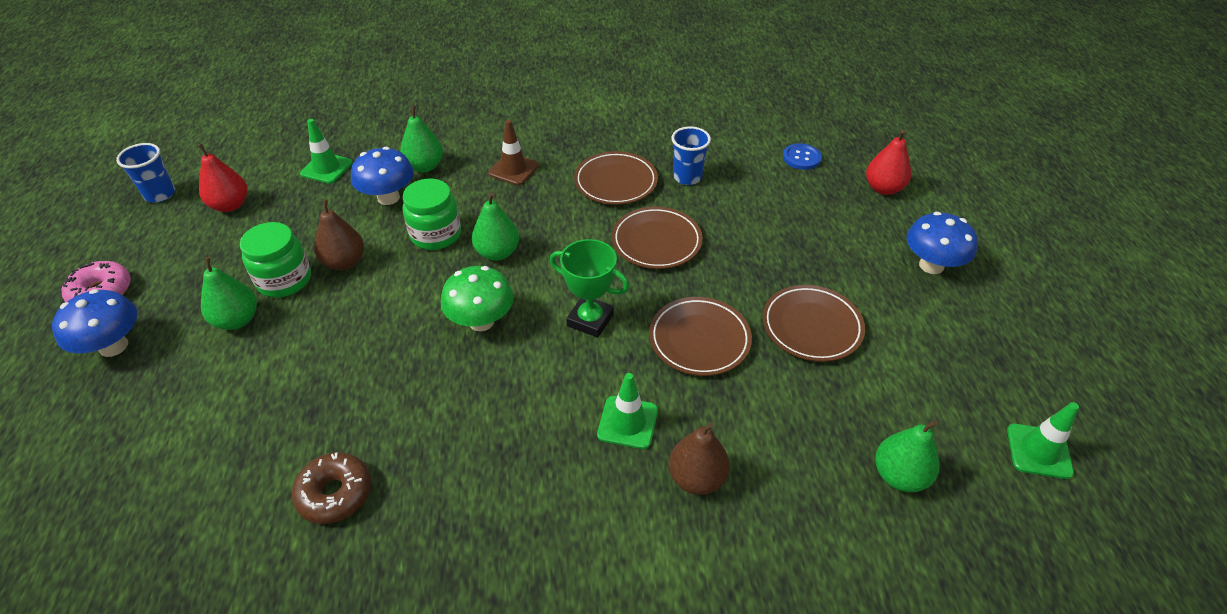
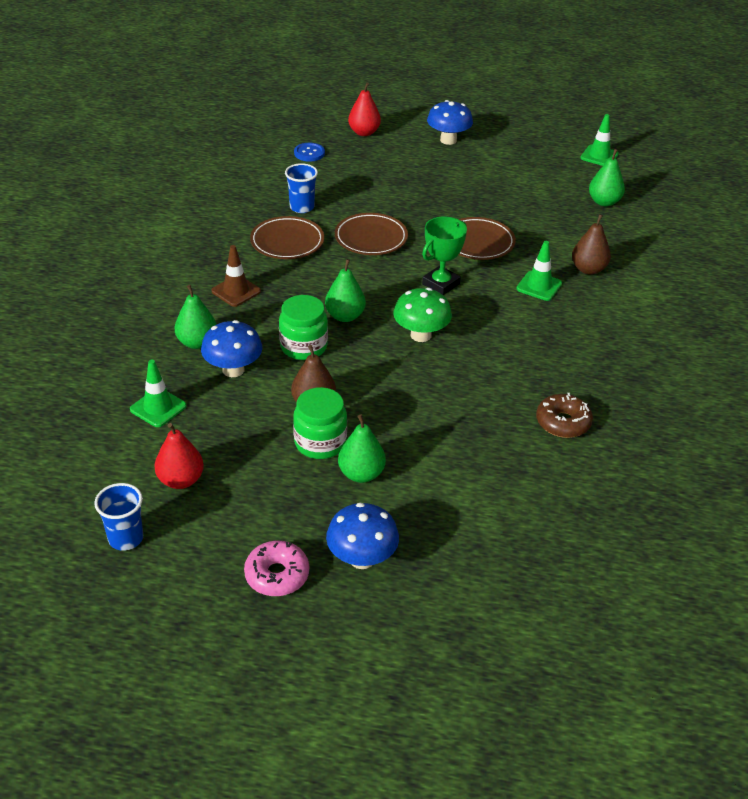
camera: 75 degrees left, 5 degrees down
brown plate [763,285,865,362] -> none

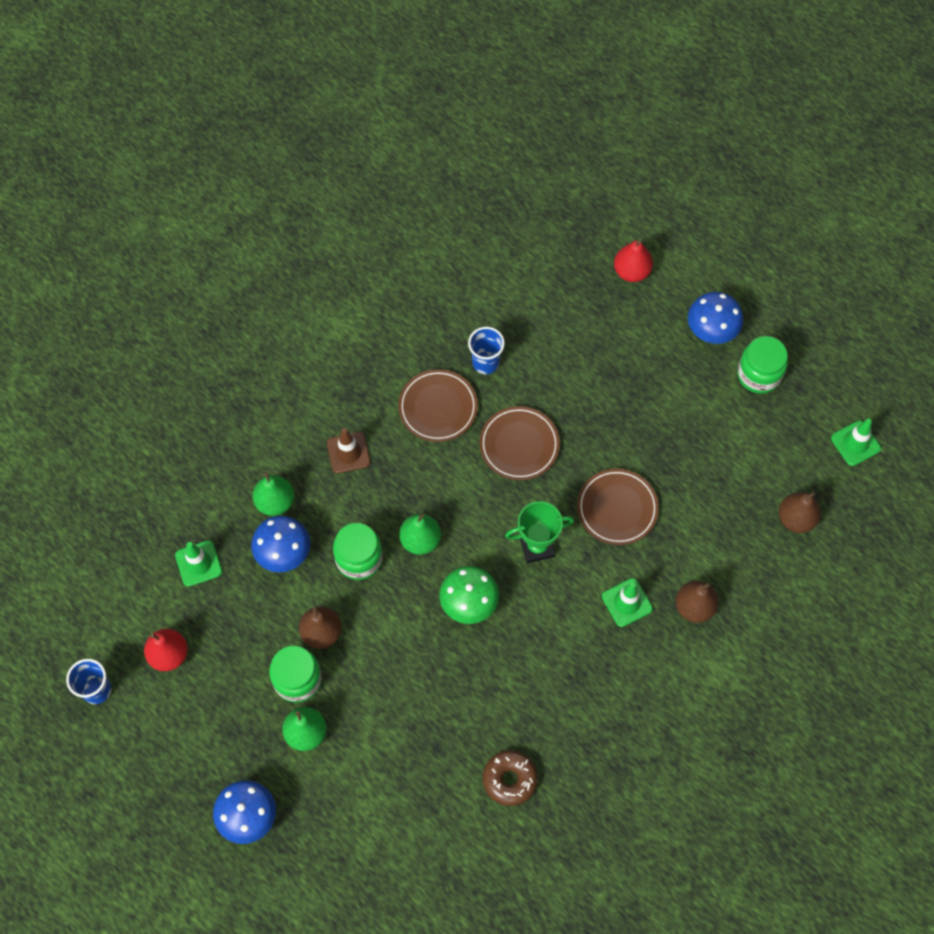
camera: 35 degrees right, 25 degrees up
pink donut [244,541,309,596] -> none
blue button [294,143,325,162] -> none
green pear [589,149,625,206] -> brown pear [779,492,821,533]
none -> green jar [737,336,788,394]

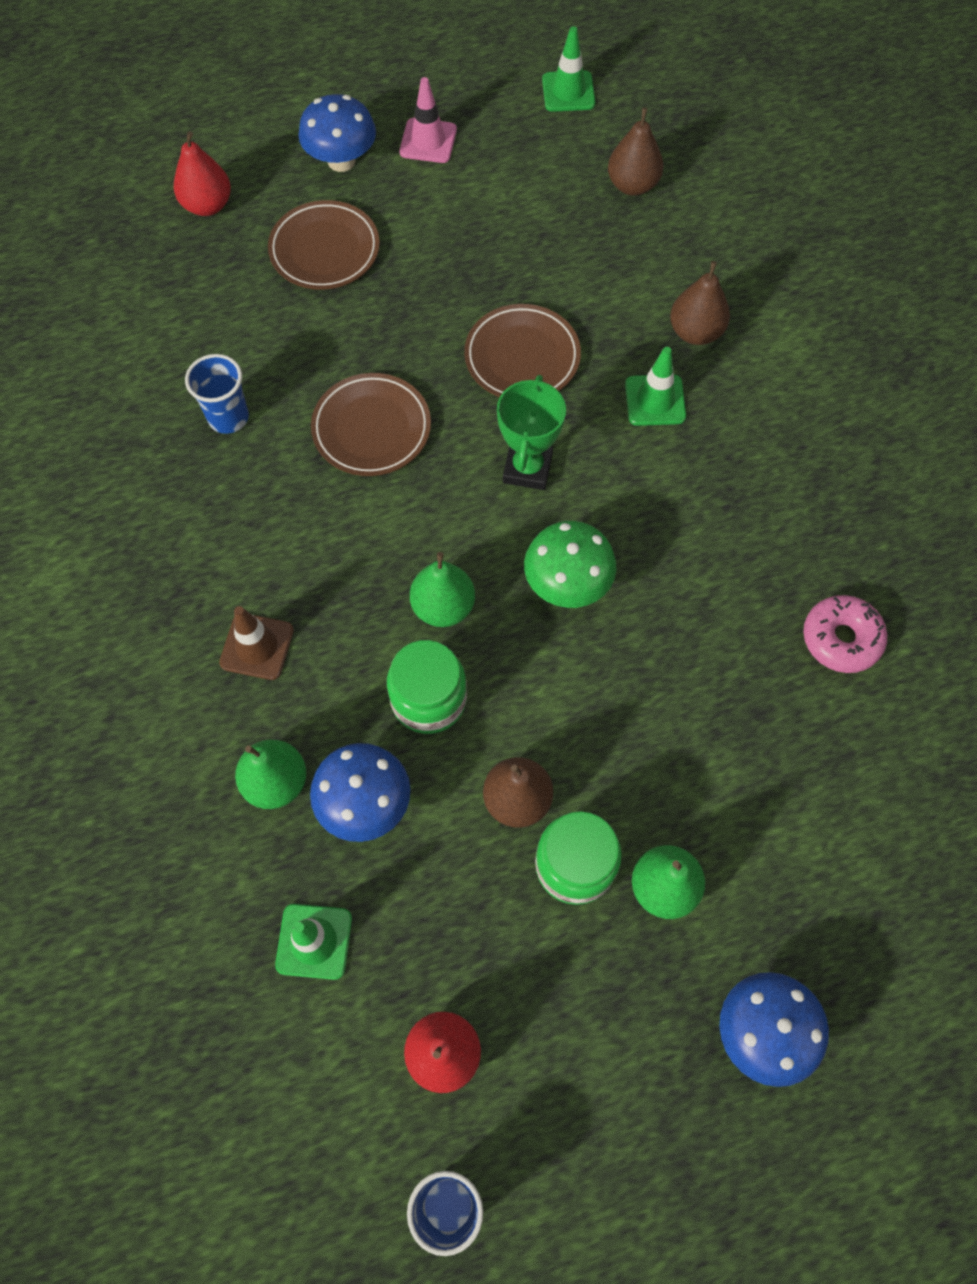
camera: 65 degrees left, 0 degrees up
brown plate [398,369,478,442] -> brown plate moved to [268,200,380,290]
brown donut [483,750,538,806] -> pink donut [803,595,887,673]
green jar [737,336,788,394] -> pink traffic cone [400,77,457,163]

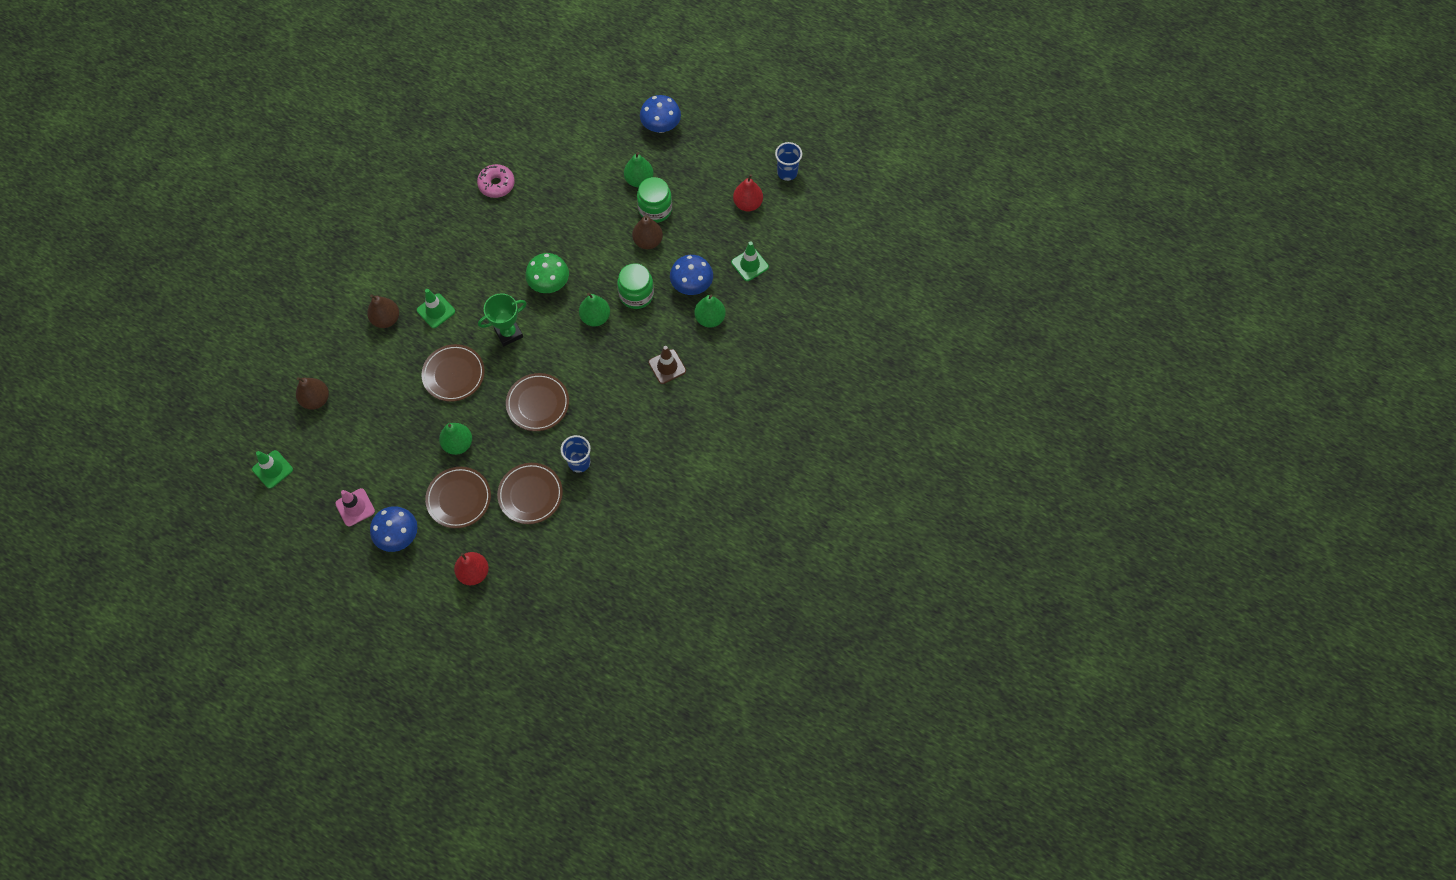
camera: 130 degrees left, 0 degrees up
none -> green pear [439,423,472,455]
none -> brown plate [497,463,563,524]

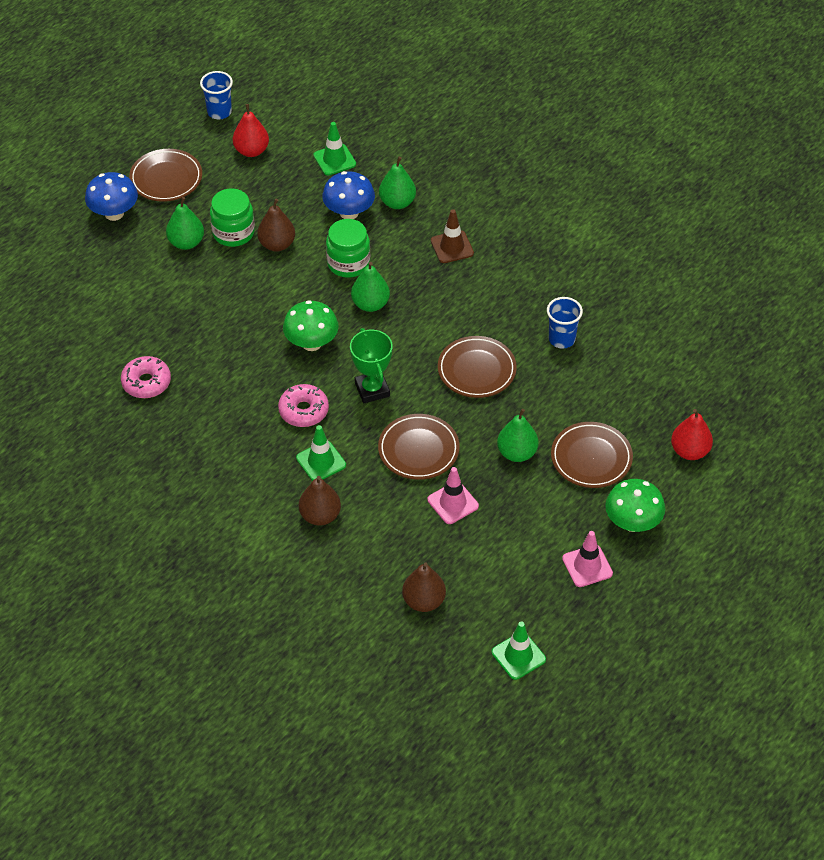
camera: 80 degrees left, 15 degrees down
blue mushroom [370,506,417,552] -> green mushroom [605,479,665,532]
brown plate [497,463,563,524] -> brown plate moved to [129,149,202,202]
none -> pink donut [278,384,329,427]
none -> pink traffic cone [428,467,479,524]

